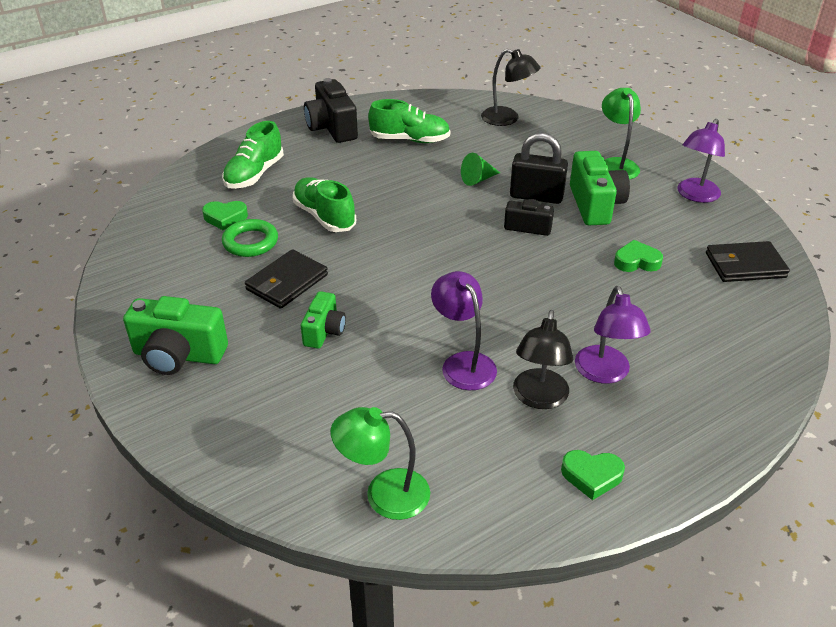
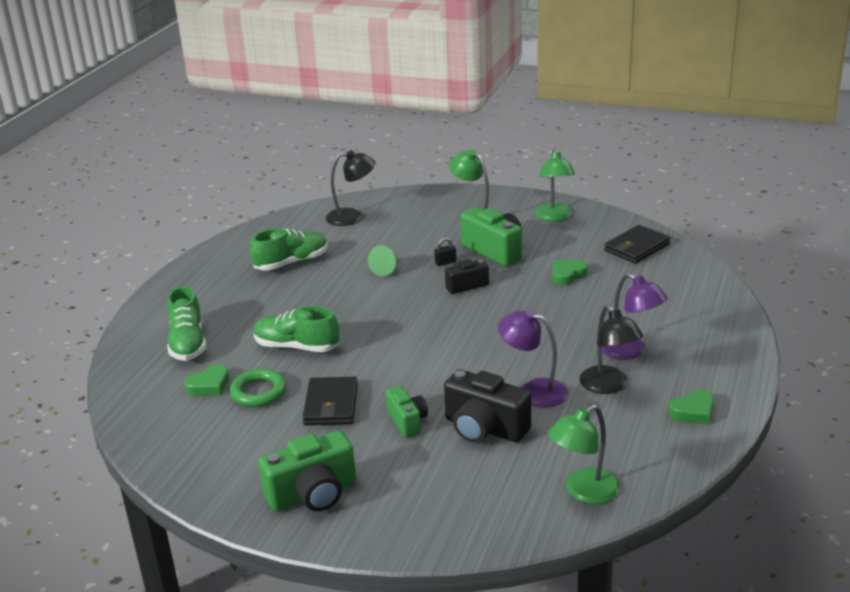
camera: 35 degrees left, 10 degrees down
black camera [304,78,358,143] -> black camera moved to [444,369,531,443]
black padlock [510,133,568,204] -> black padlock [434,238,456,266], size x0.43
purple lamp [677,119,725,203] -> green lamp [535,148,575,221]

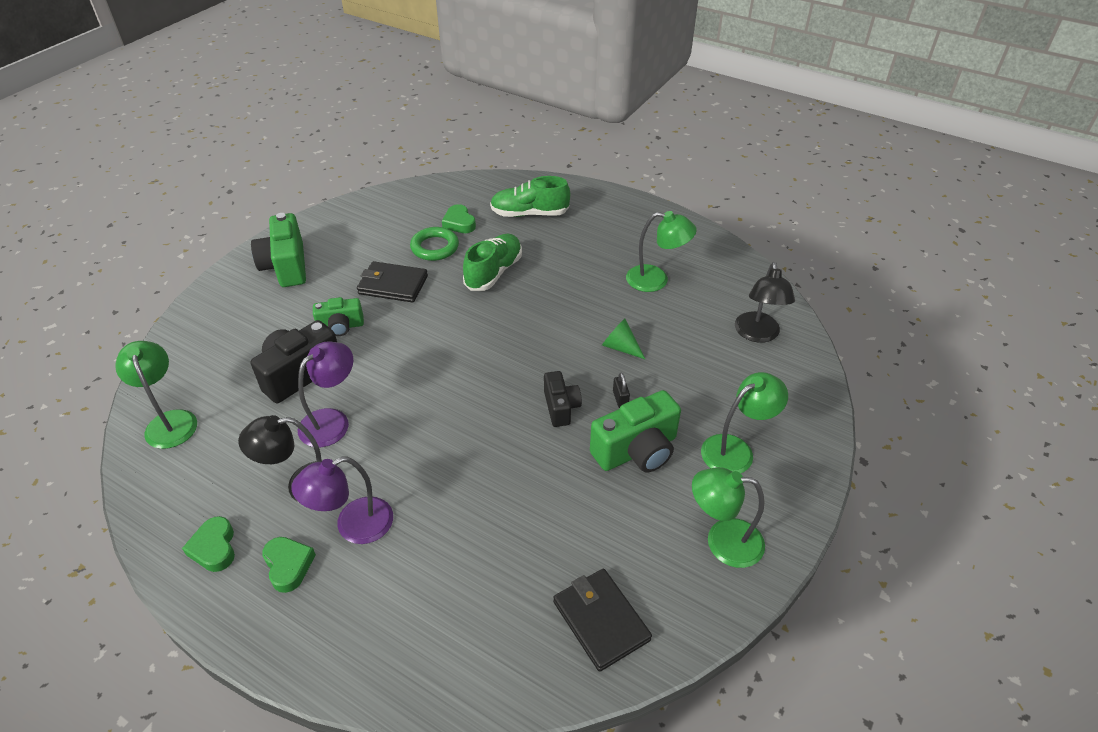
camera: 100 degrees right, 15 degrees up
green shoe [250,228,328,271] -> green lamp [626,211,697,292]
green heart [552,260,588,286] -> green heart moved to [262,537,316,593]

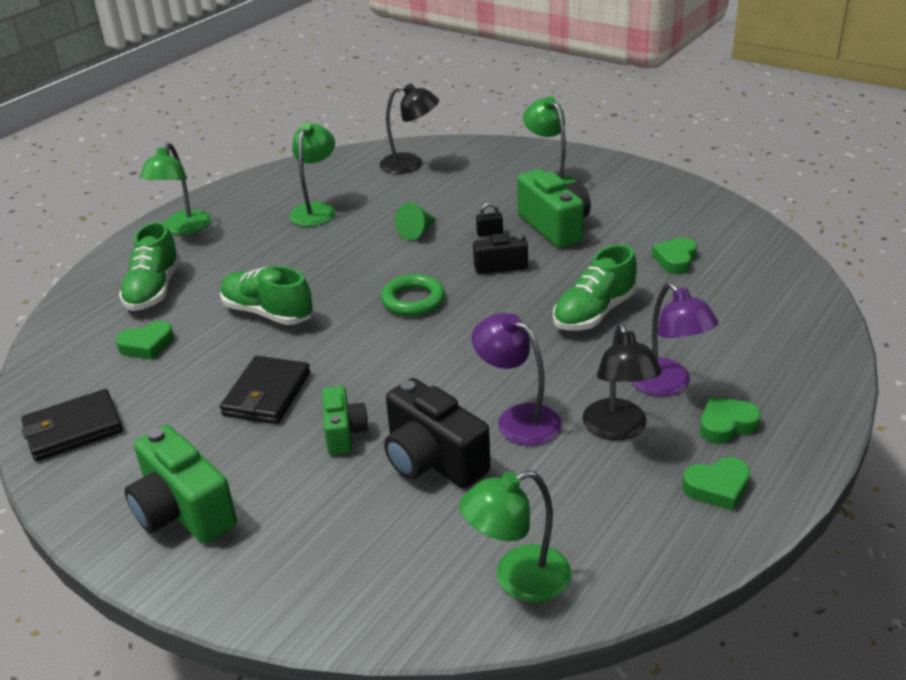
camera: 85 degrees left, 10 degrees down
green camera [251,213,306,287] -> green camera turned 60 degrees clockwise [125,425,237,544]
green ring [410,227,459,261] -> green ring moved to [381,274,445,316]
black wallet [553,569,652,672] -> black wallet moved to [21,389,123,461]
green lamp [692,467,765,568] -> green lamp moved to [139,142,211,235]
none -> green shoe [553,244,637,330]
none -> green heart [652,237,697,274]

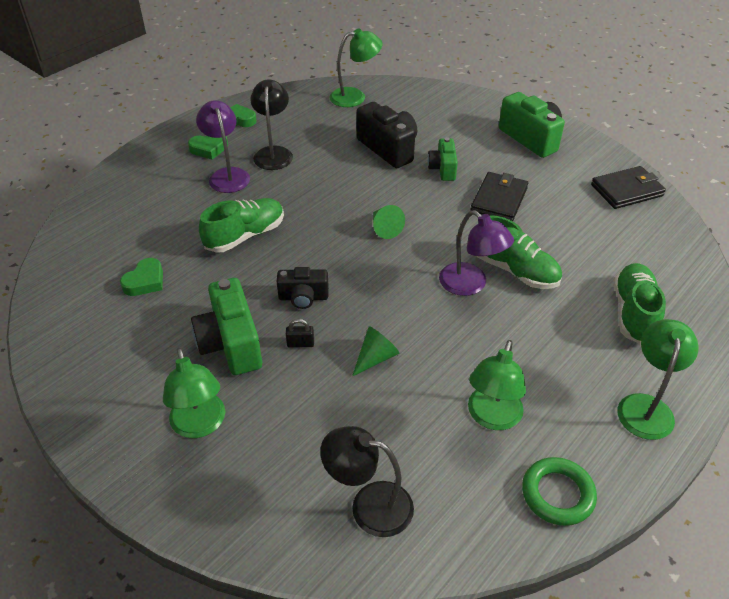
camera: 175 degrees left, 10 degrees up
green heart [116,321,174,360] -> none
green ring [381,274,445,316] -> green ring moved to [522,457,597,526]
purple lamp [472,313,562,446] -> purple lamp moved to [439,210,514,296]
none -> green cone [373,205,405,239]

